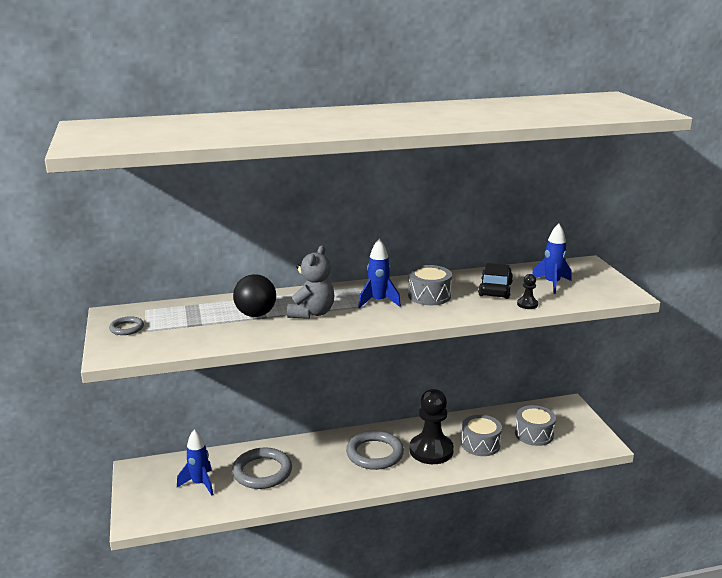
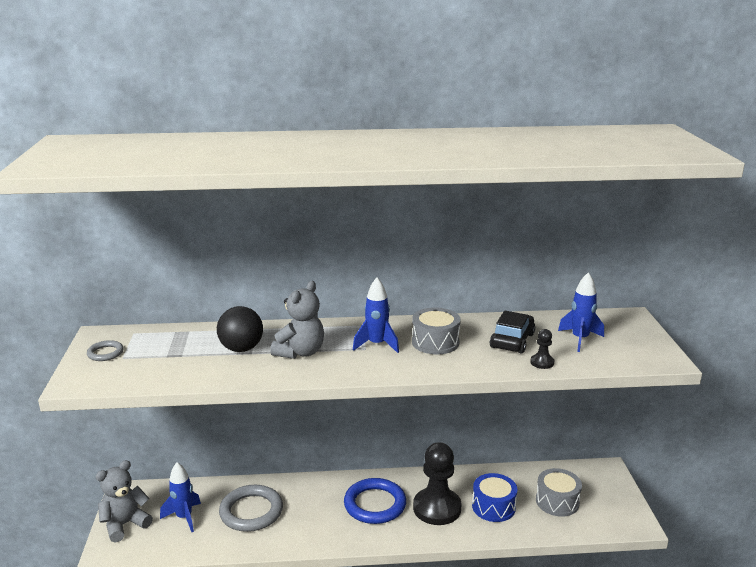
camera: 10 degrees right, 0 degrees up
grey ring [346,431,404,470] -> blue ring [344,478,406,524]
grey drum [461,415,502,456] -> blue drum [472,473,517,522]
none -> grey teddy bear [96,460,153,543]

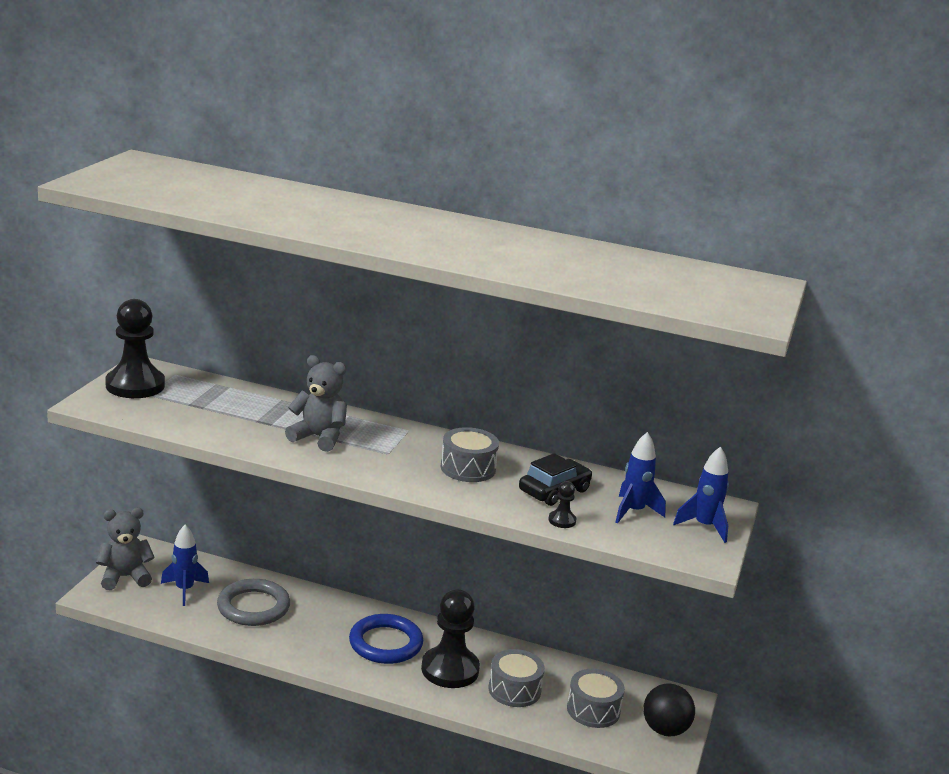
camera: 20 degrees right, 0 degrees up
grey ring [87,340,124,361] -> black pawn [106,299,165,398]
black ball [217,306,263,352] -> black ball moved to [643,683,695,737]
grey teddy bear [270,281,324,359] -> grey teddy bear turned 120 degrees counterclockwise [285,355,347,452]
blue rocket [353,278,399,353] -> blue rocket moved to [673,446,729,543]
blue drum [472,473,517,522] -> grey drum [489,649,545,707]

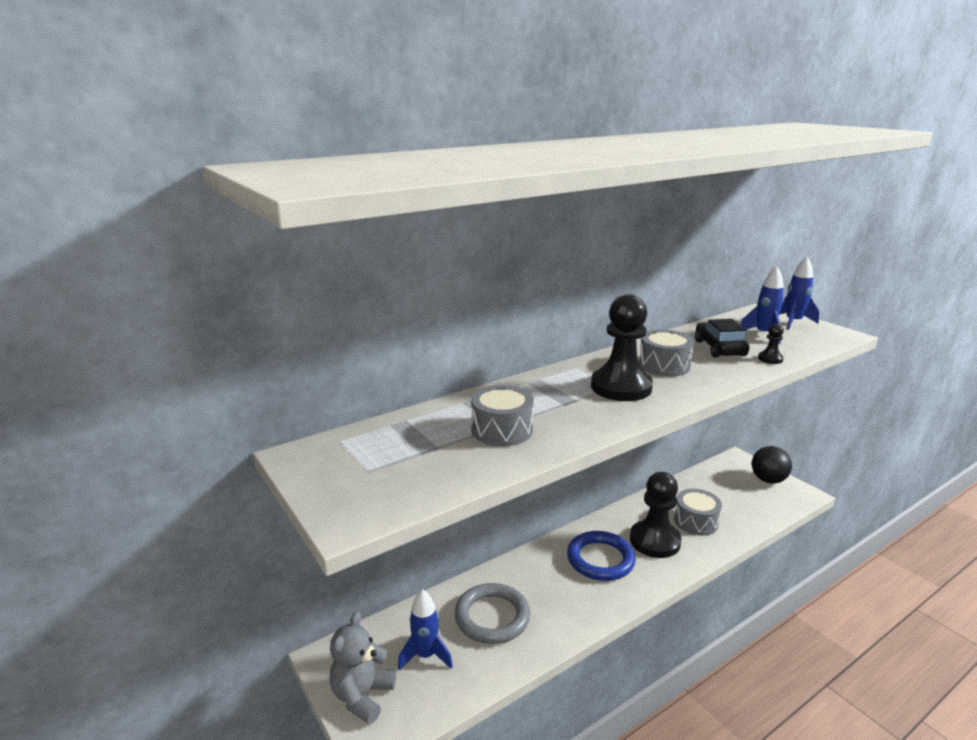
camera: 50 degrees left, 0 degrees up
black pawn [106,299,165,398] -> black pawn moved to [591,294,653,401]
grey teddy bear [285,355,347,452] -> none
grey drum [567,669,625,728] -> grey drum moved to [471,385,534,446]

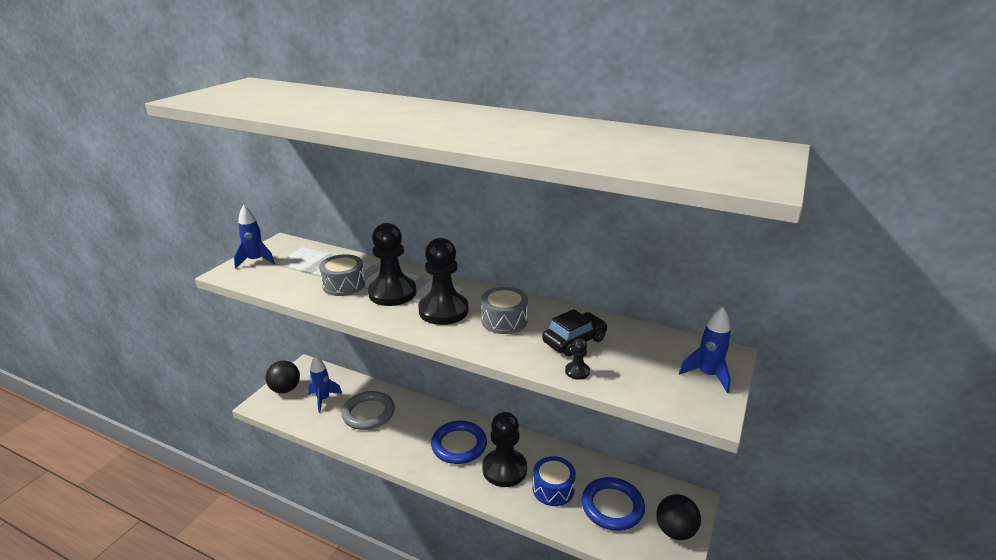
camera: 60 degrees right, 5 degrees up
grey teddy bear [329,612,396,724] -> black ball [265,360,300,393]
grey drum [674,489,722,536] -> blue drum [533,456,576,506]
blue rocket [740,266,784,344] -> blue rocket moved to [234,205,275,268]
none -> black pawn [368,223,416,306]
none -> blue ring [582,477,645,531]

